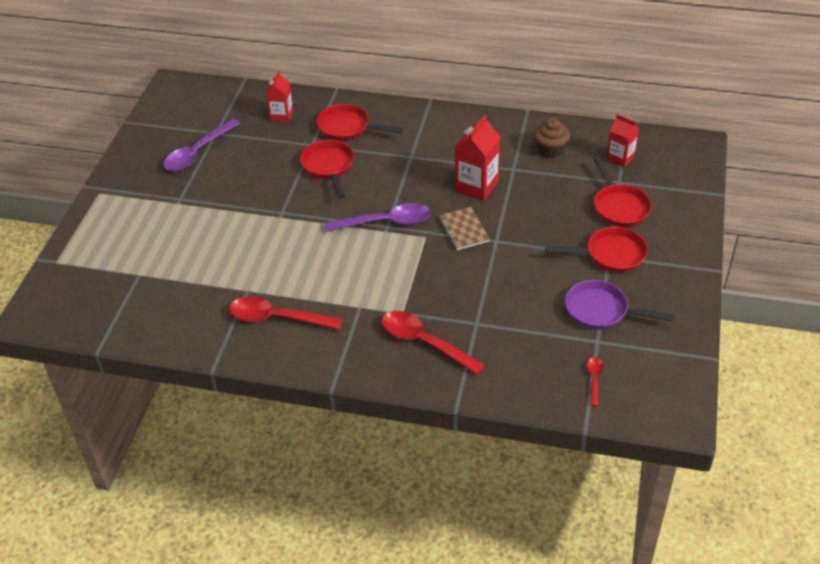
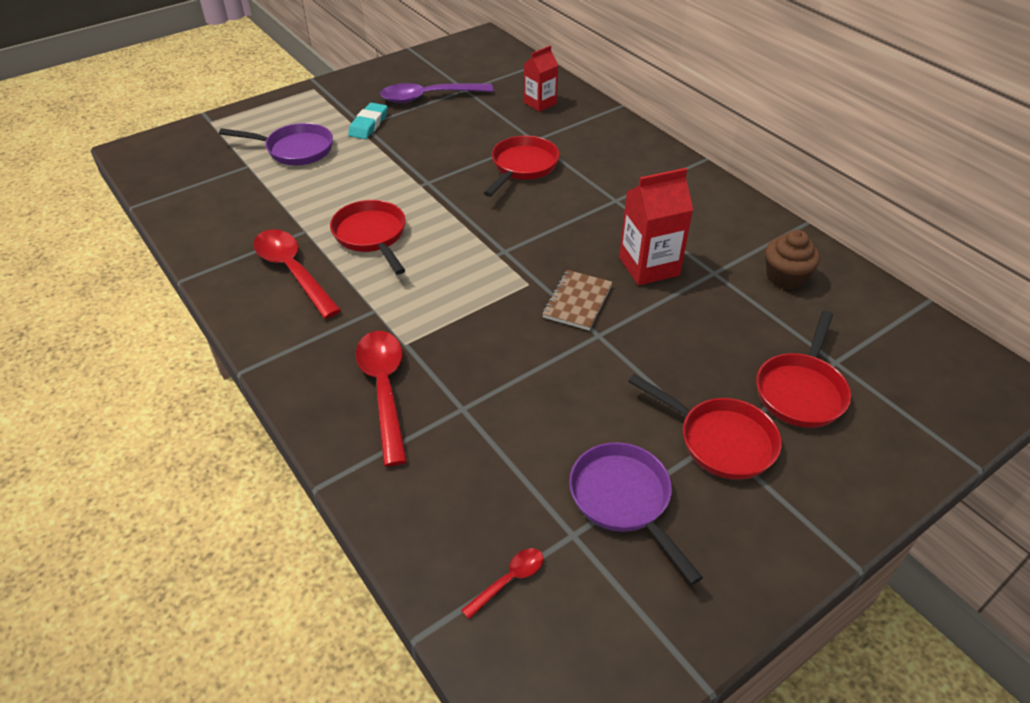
camera: 40 degrees right, 0 degrees up
red pan [317,104,403,141] -> red pan moved to [330,200,406,275]
purple spoon [325,203,431,232] -> none
red carton [606,114,639,167] -> none
none -> purple pan [219,123,333,165]
none -> turquoise eraser [348,103,388,139]

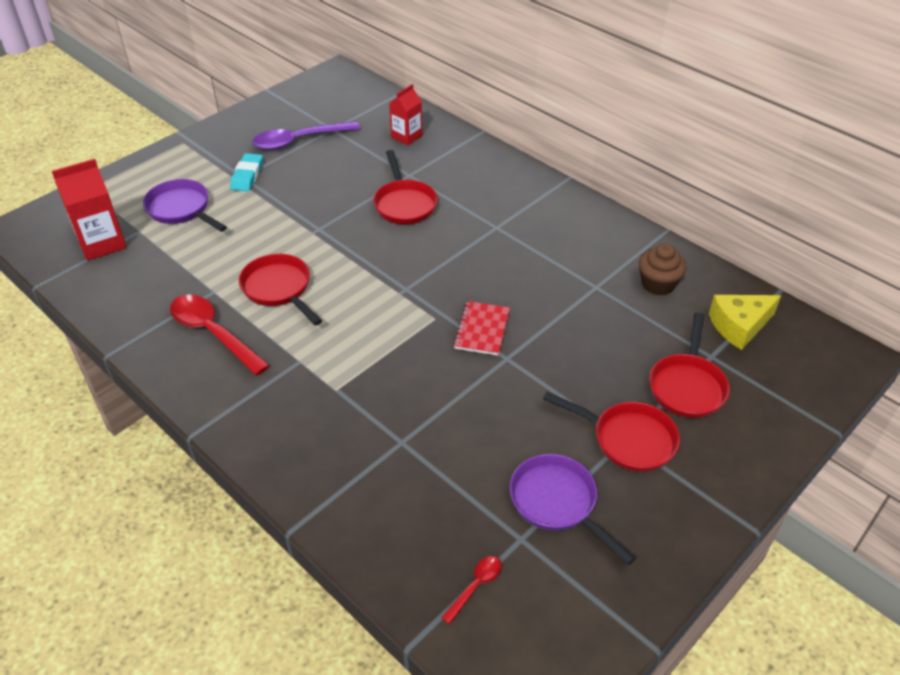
camera: 10 degrees left, 0 degrees up
purple pan [219,123,333,165] -> purple pan turned 135 degrees counterclockwise [143,179,227,232]
red spoon [355,331,407,466] -> none
red pan [484,136,560,197] -> red pan turned 150 degrees clockwise [373,150,438,225]
brown notebook [542,270,613,331] -> red notebook [453,301,510,356]
red carton [619,168,693,285] -> red carton moved to [52,159,127,261]
none -> yellow cheese [709,295,781,350]

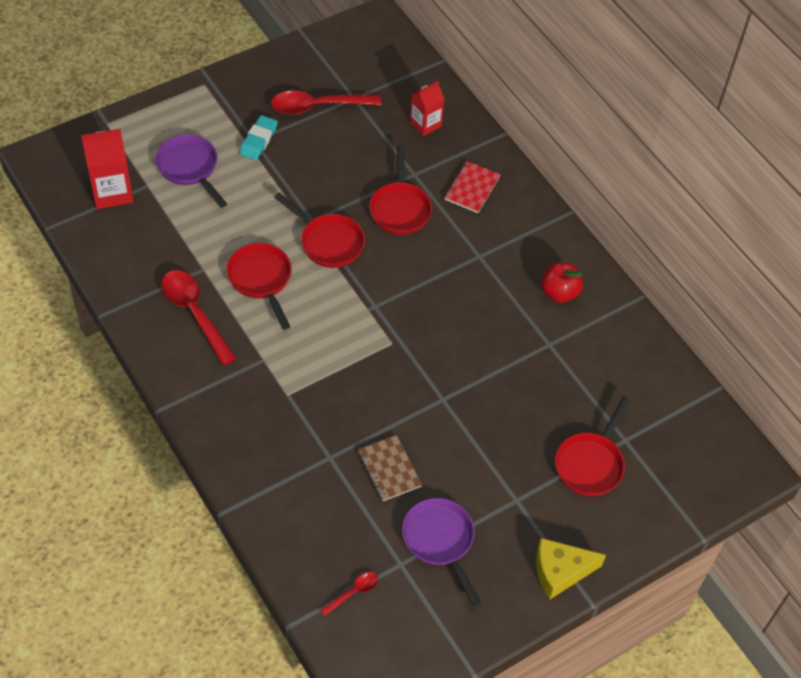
camera: 10 degrees right, 10 degrees up
purple spoon [252,121,360,150] -> red spoon [271,91,381,115]
red notebook [453,301,510,356] -> red notebook moved to [444,161,501,213]
red pan [543,392,680,472] -> red pan moved to [274,193,365,268]
brown cupcake [638,243,686,295] -> none
yellow cheese [709,295,781,350] -> yellow cheese moved to [536,538,606,600]
none -> brown notebook [358,435,422,501]
none -> red apple [541,262,583,303]

